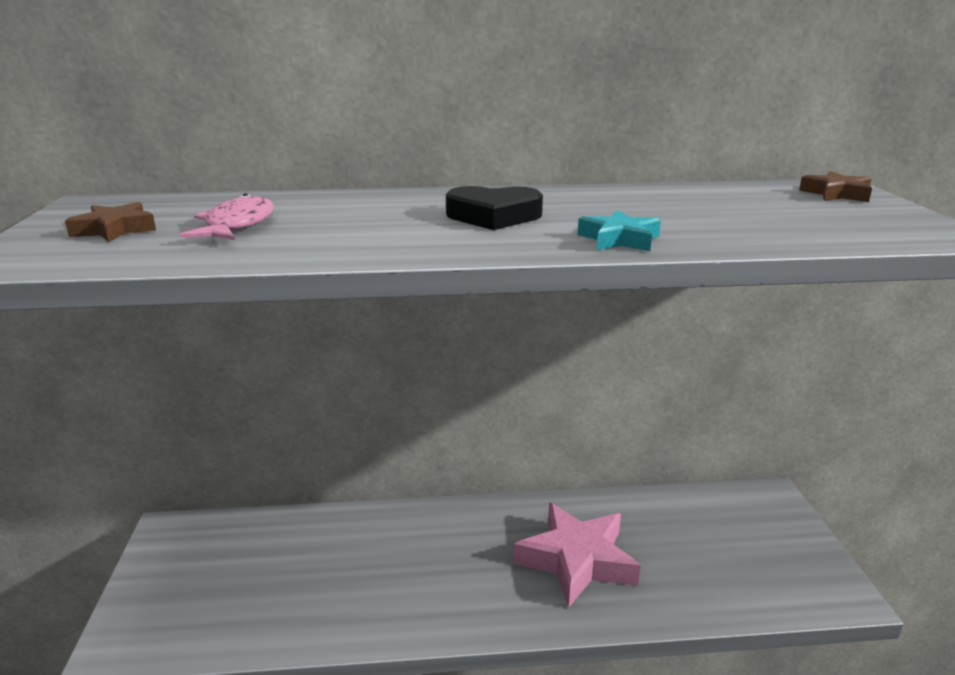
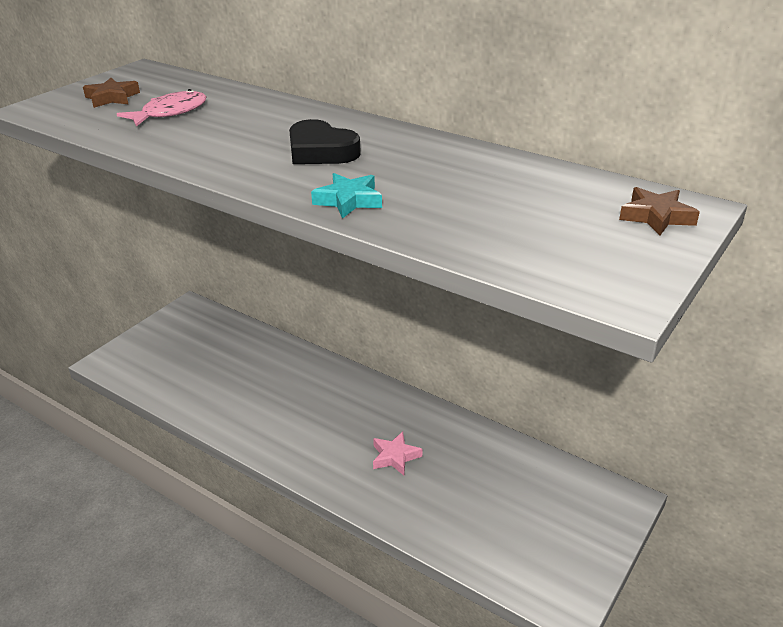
camera: 40 degrees right, 10 degrees up
pink star [514,503,641,608] -> pink star [373,432,422,476], size x0.49

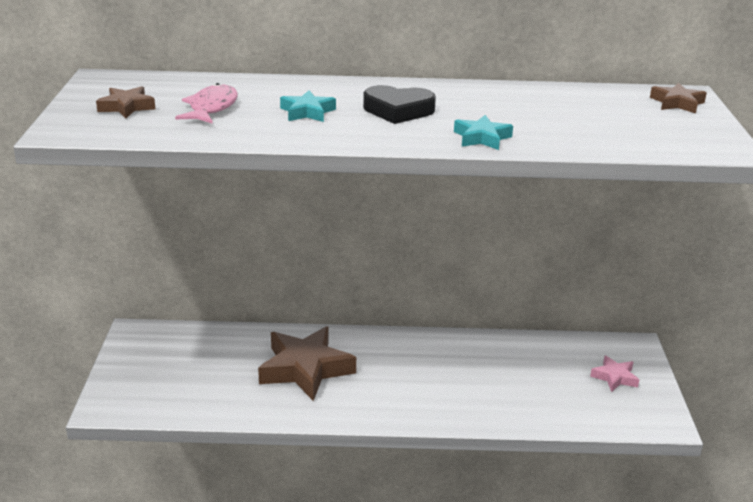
camera: 35 degrees left, 5 degrees down
pink star [373,432,422,476] -> pink star moved to [590,355,639,392]
none -> brown star [258,326,356,401]
none -> turquoise star [280,91,336,122]

